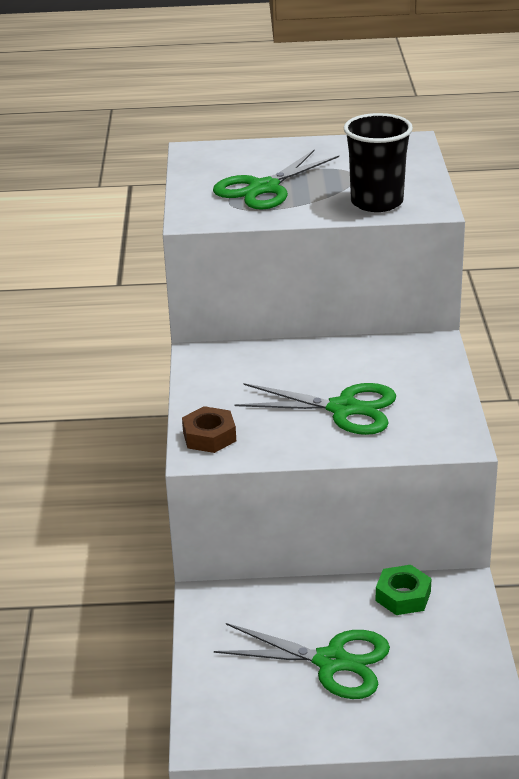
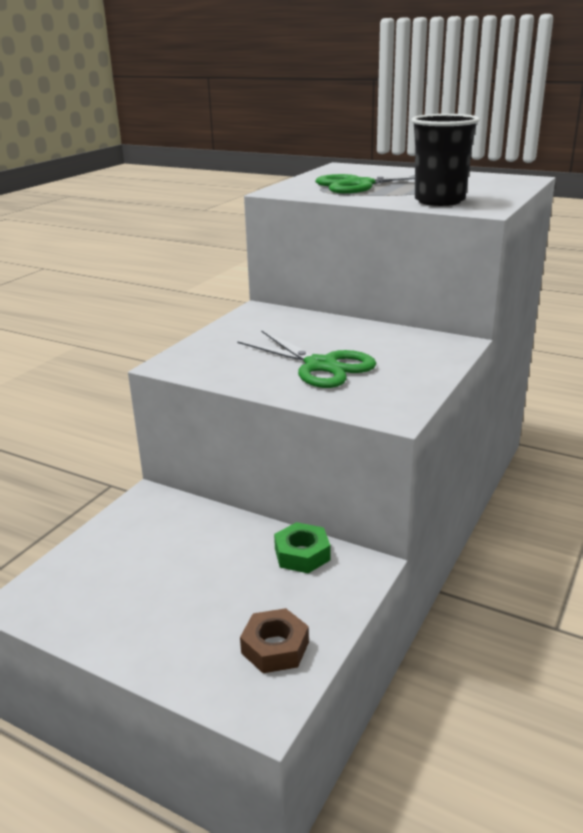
camera: 30 degrees right, 5 degrees down
brown nut [182,406,236,453] -> brown nut moved to [240,608,309,673]
green scissors [214,623,390,699] -> none

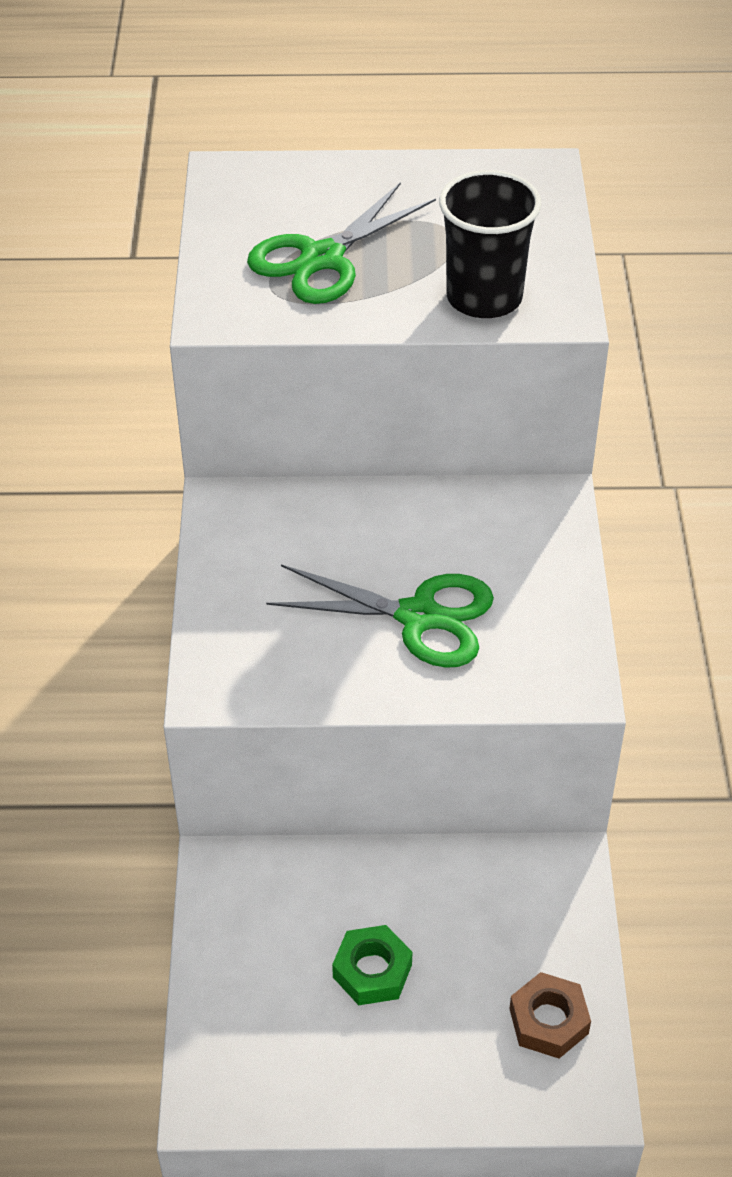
camera: 30 degrees left, 20 degrees up
green nut [274,522,330,573] -> green nut moved to [332,925,412,1005]

